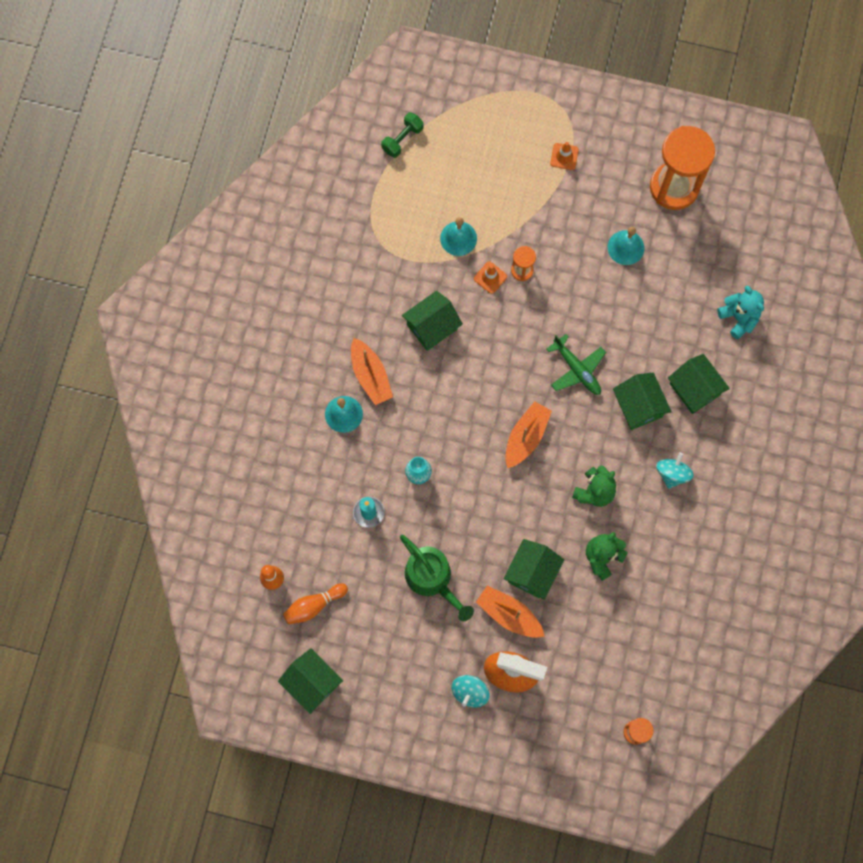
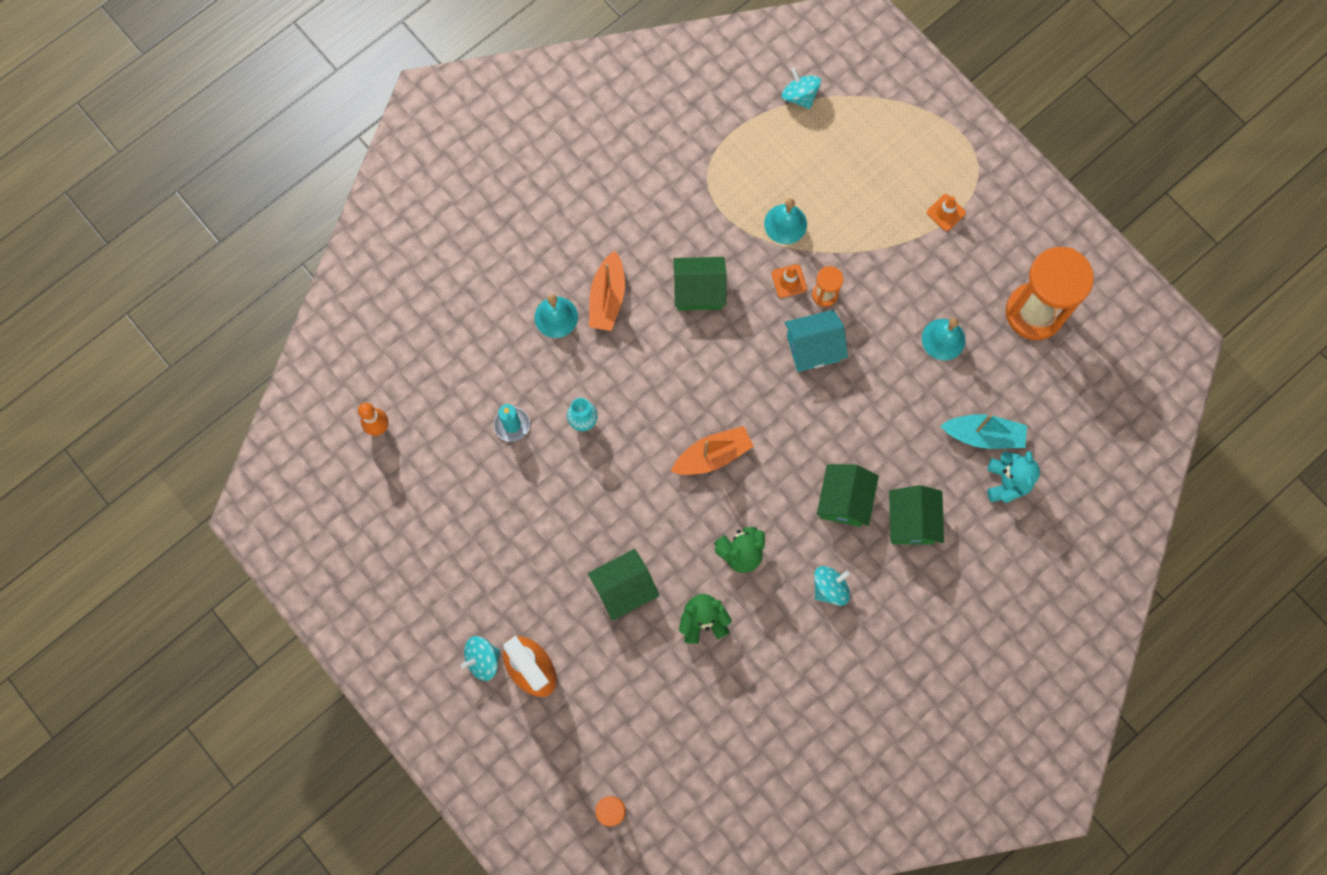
camera: 35 degrees right, 0 degrees up
green house [278,648,343,714] -> none
orange bowling pin [283,583,348,624] -> none
green dumbbell [381,112,423,158] -> turquoise spinning top [781,68,821,109]
green watering can [400,535,474,621] -> none
orange boat [476,586,545,638] -> none
green plane [546,334,606,395] -> none
none -> turquoise house [785,310,848,372]
none -> turquoise boat [941,414,1027,449]

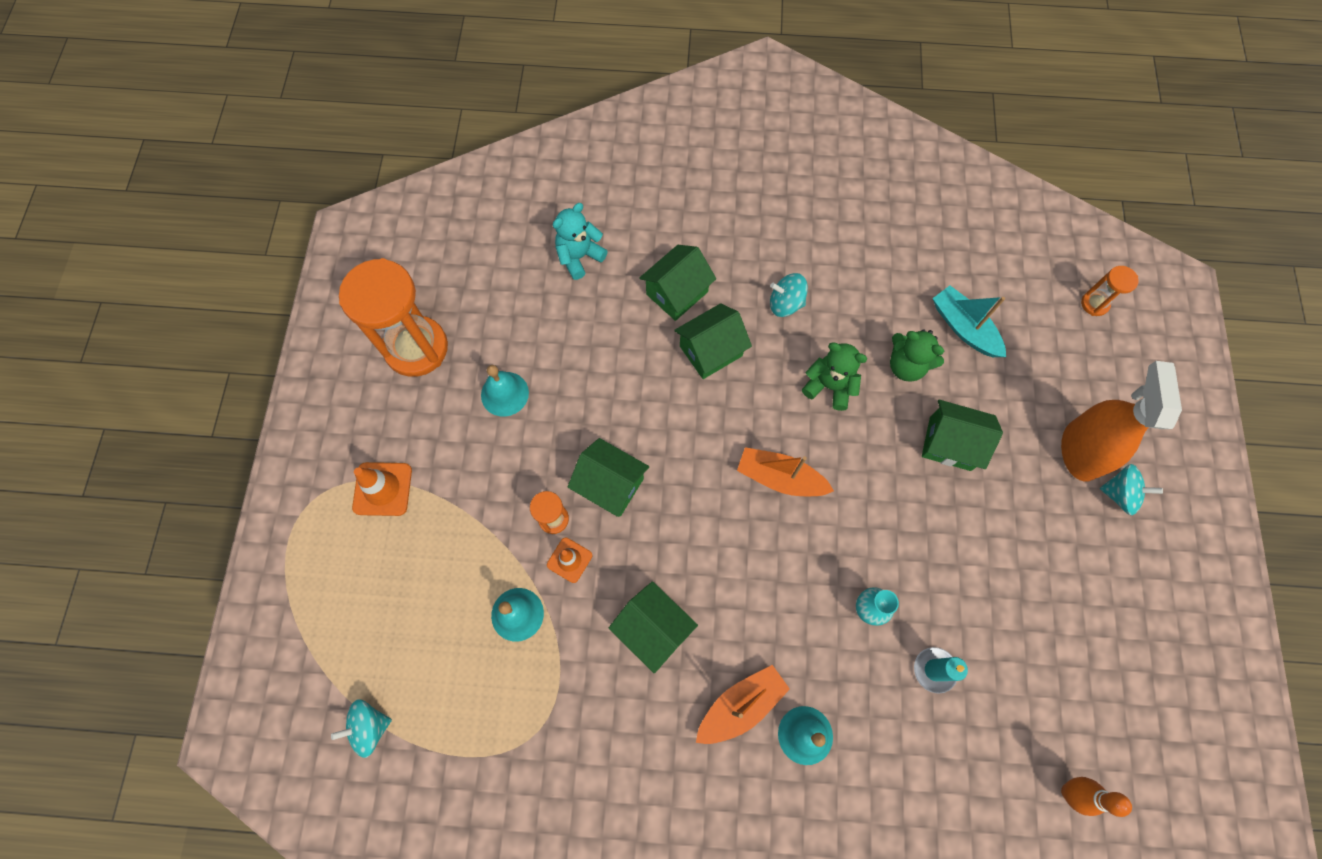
camera: 135 degrees left, 5 degrees down
turquoise spinning top [781,68,821,109] -> turquoise spinning top turned 60 degrees clockwise [331,699,392,758]
turquoise house [785,310,848,372] -> green house [568,438,649,517]
orange traffic cone [927,194,966,231] -> orange traffic cone [352,462,412,516], size x1.54
turquoise boat [941,414,1027,449] -> turquoise boat moved to [933,286,1006,357]

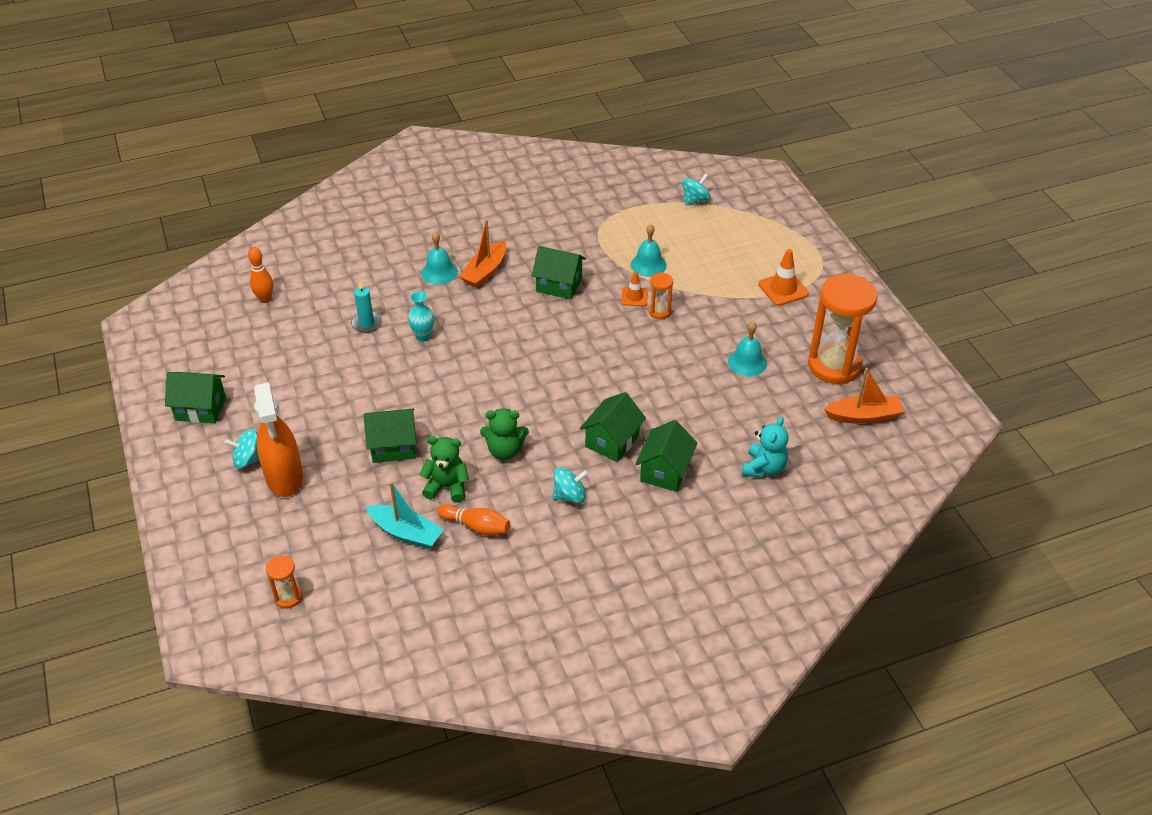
camera: 155 degrees right, 25 degrees down
green house [568,438,649,517] -> green house moved to [165,372,226,423]
orange boat [737,447,834,496] -> orange boat moved to [824,368,904,424]
none -> orange bowling pin [437,504,510,535]

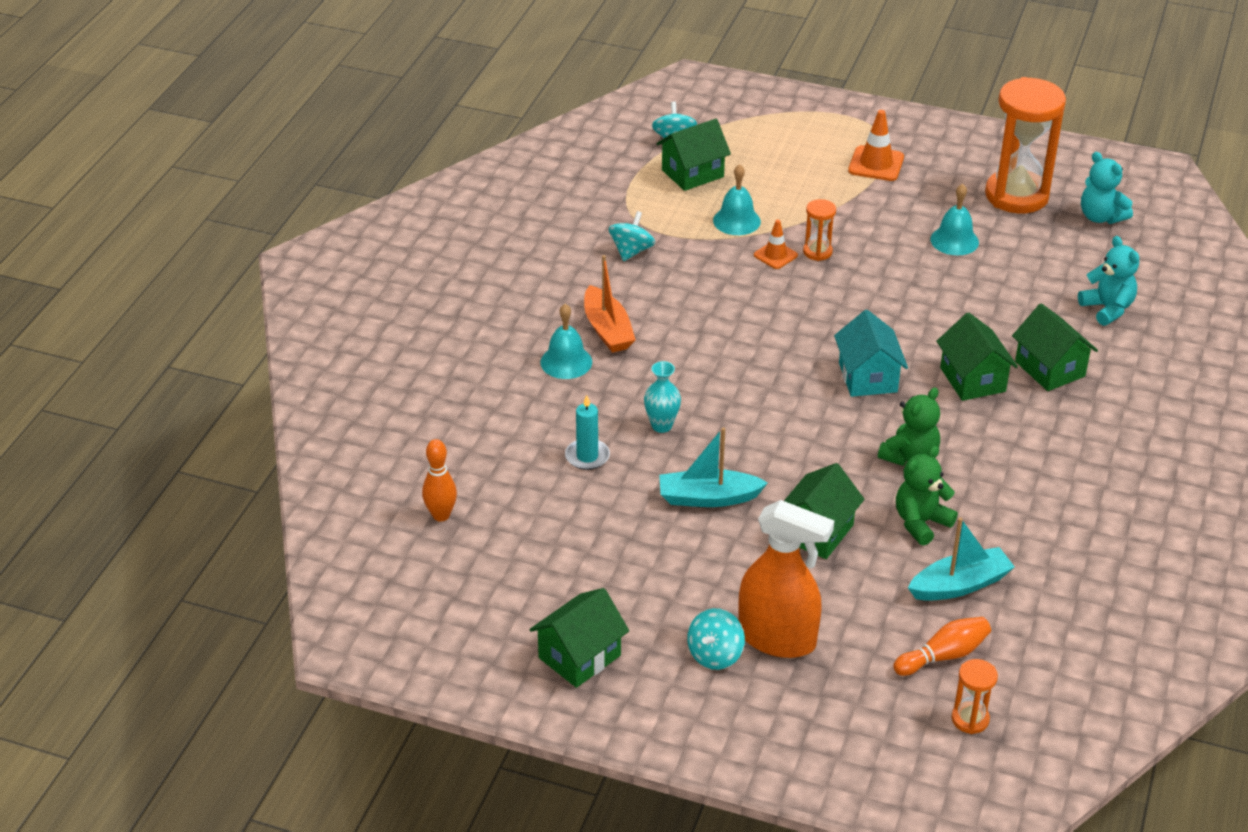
camera: 50 degrees left, 5 degrees down
orange bowling pin [437,504,510,535] -> orange bowling pin moved to [893,617,991,676]
green house [532,246,586,299] -> green house moved to [657,119,731,191]
turquoise spinning top [552,467,588,504] -> turquoise spinning top moved to [609,211,655,261]
orange boat [824,368,904,424] -> turquoise teddy bear [1081,152,1133,224]
none -> turquoise boat [659,427,768,507]
none -> turquoise house [834,310,908,397]

